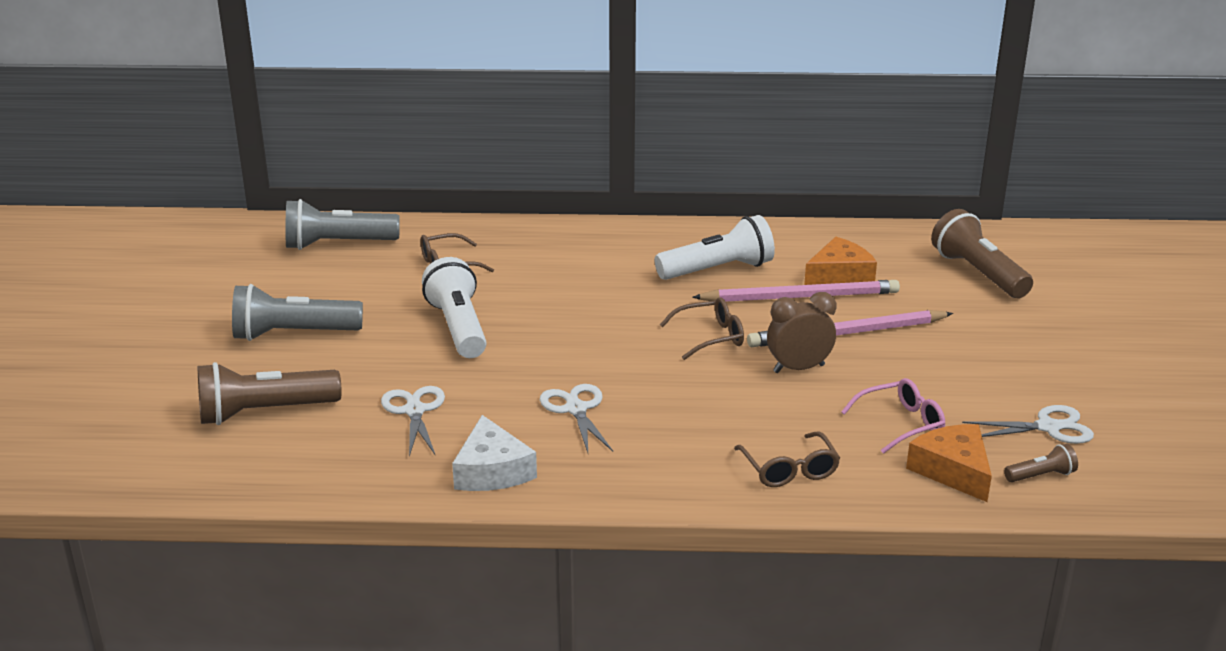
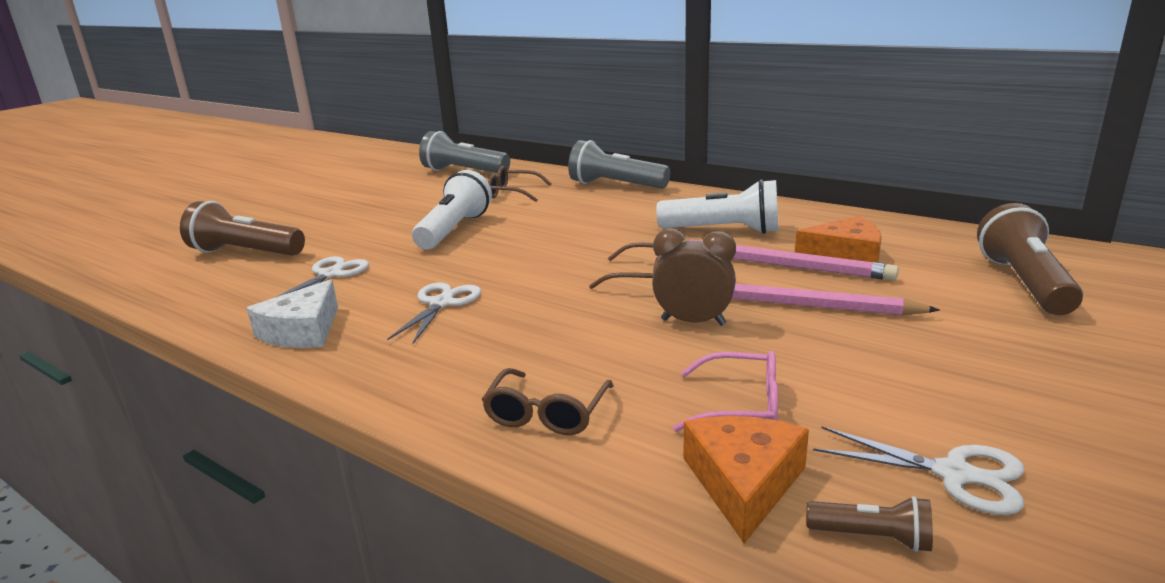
camera: 35 degrees right, 5 degrees down
grey flashlight [232,284,363,341] -> grey flashlight moved to [568,140,670,189]

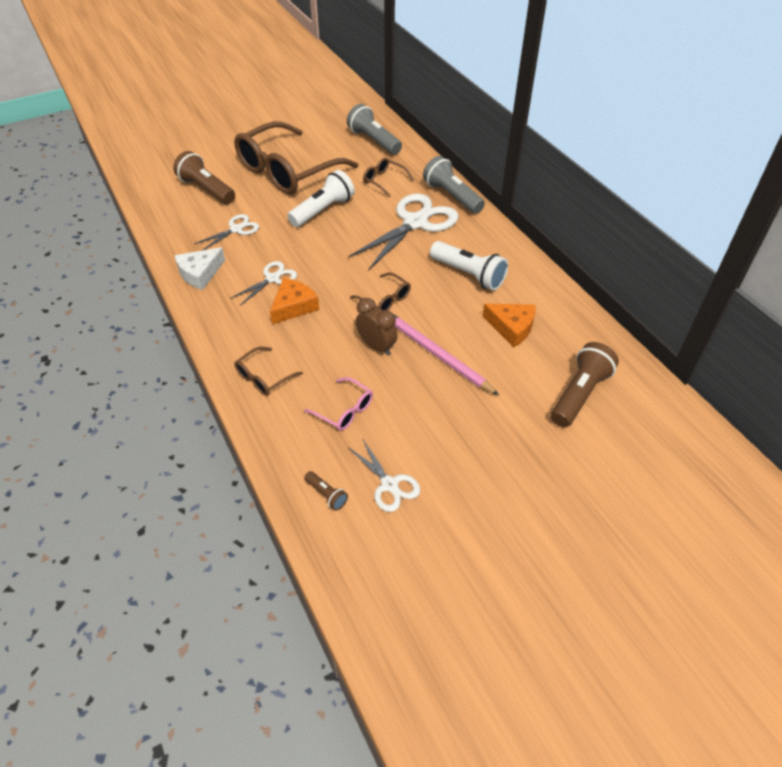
camera: 25 degrees right, 25 degrees up
pink pencil [683,239,899,281] -> none
orange cheese [684,416,809,544] -> orange cheese moved to [270,278,319,324]
none -> brown glasses [234,121,358,194]
none -> white scissors [348,193,459,270]

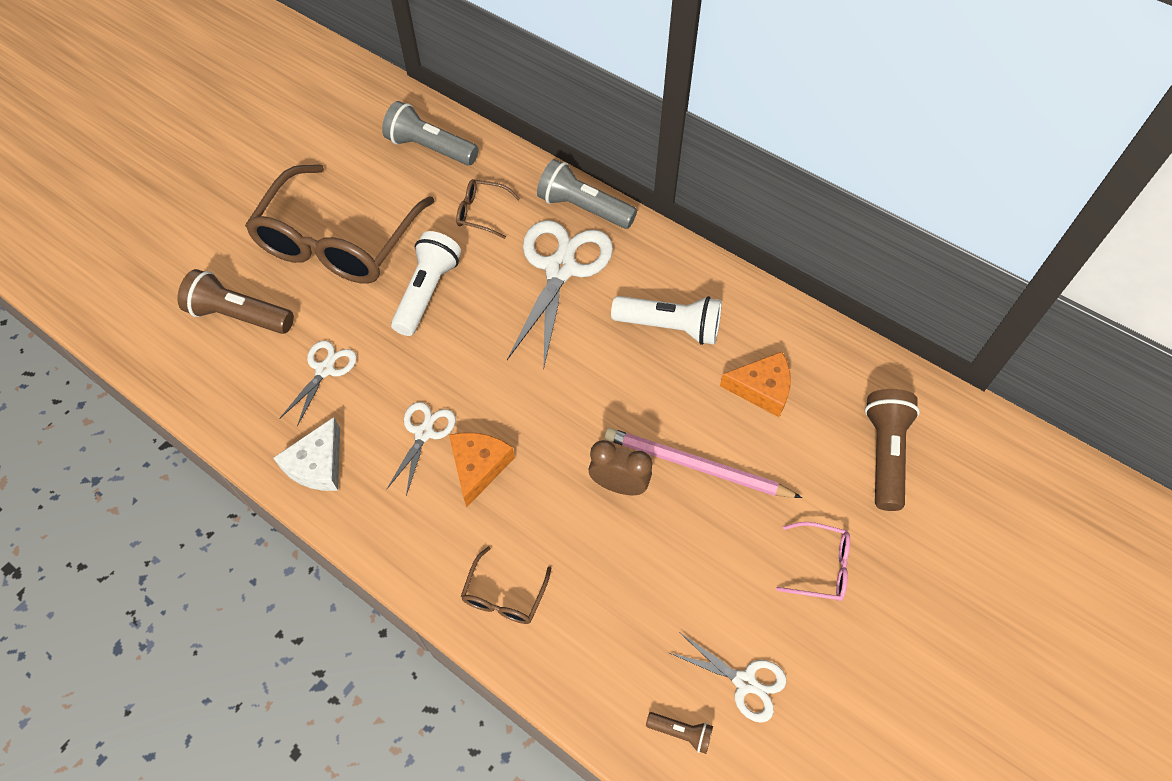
camera: 25 degrees left, 10 degrees up
pink glasses [304,377,373,431] -> pink glasses moved to [776,522,850,601]
brown glasses [350,272,411,311] -> none

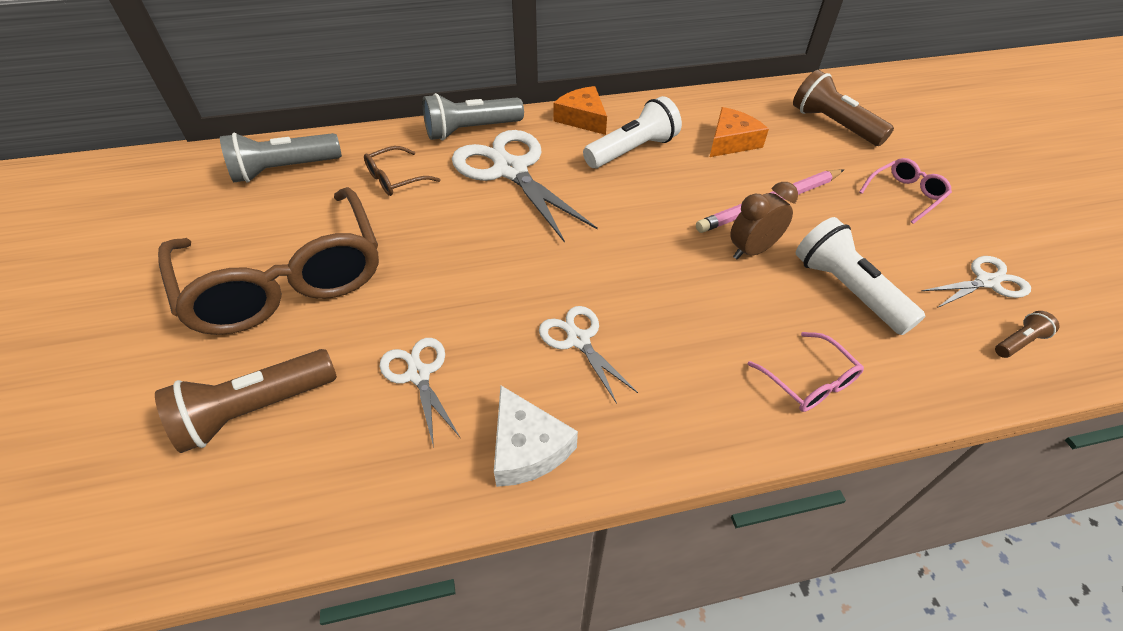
camera: 50 degrees left, 10 degrees down
white flashlight [391,231,461,336] -> white flashlight moved to [796,217,925,335]
orange cheese [449,433,515,508] -> orange cheese moved to [553,86,607,135]
brown glasses [461,546,551,624] -> pink glasses [748,332,864,412]

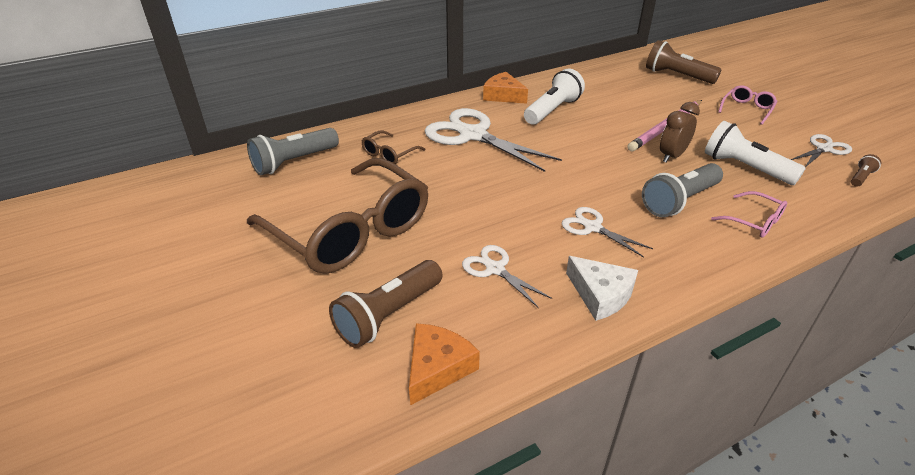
camera: 15 degrees left, 10 degrees down
grey flashlight [423,93,524,140] -> grey flashlight moved to [642,163,723,217]
orange cheese [710,107,769,157] -> orange cheese moved to [409,323,480,406]

